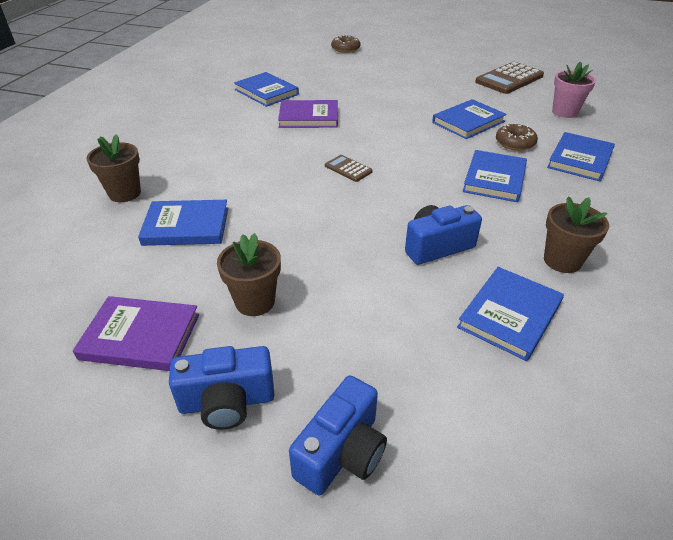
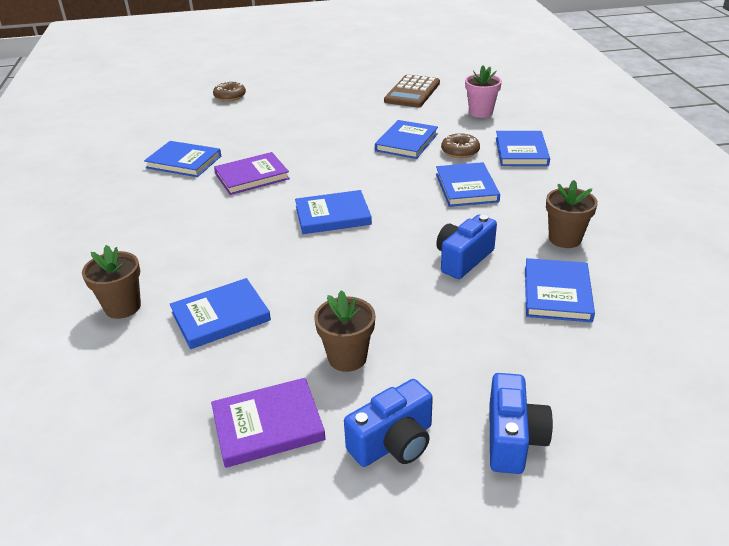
camera: 25 degrees left, 5 degrees down
brown calculator [325,155,372,182] -> blue book [295,190,372,234]

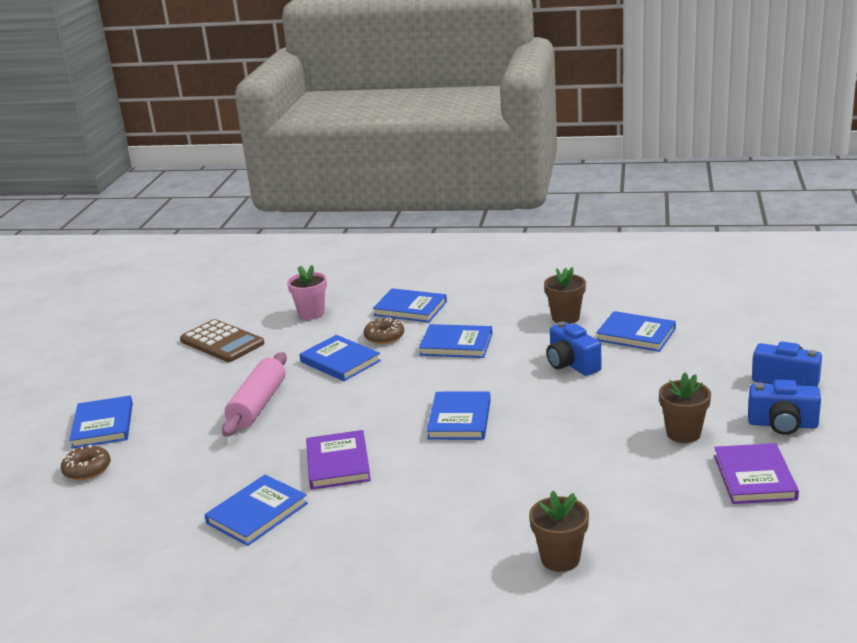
camera: 70 degrees left, 10 degrees down
blue book [170,278,271,349] -> blue book moved to [69,396,133,449]
blue camera [344,379,433,467] -> blue camera turned 120 degrees clockwise [748,380,821,435]
none -> pink rolling pin [222,352,287,437]

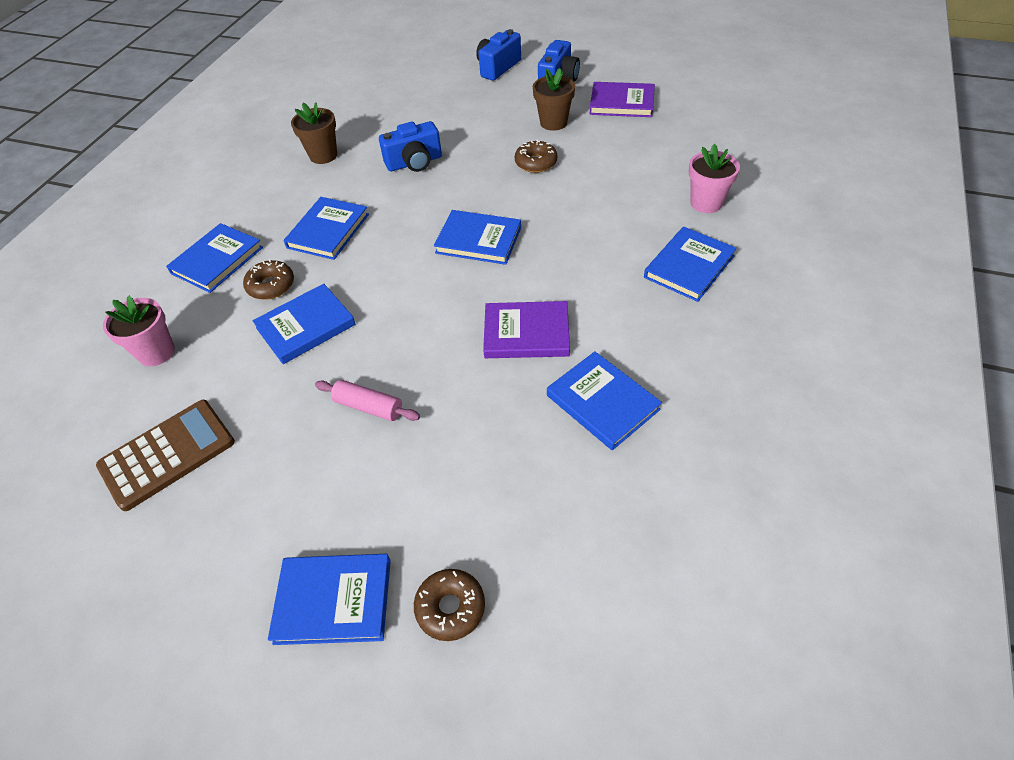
camera: 80 degrees left, 25 degrees up
pink rolling pin [222,352,287,437] -> pink rolling pin [315,380,420,421], size x0.60
brown flower pot [529,491,589,572] -> pink flower pot [689,143,740,213]
blue book [596,311,676,352] -> blue book moved to [644,227,737,302]
none -> brown donut [515,140,557,173]

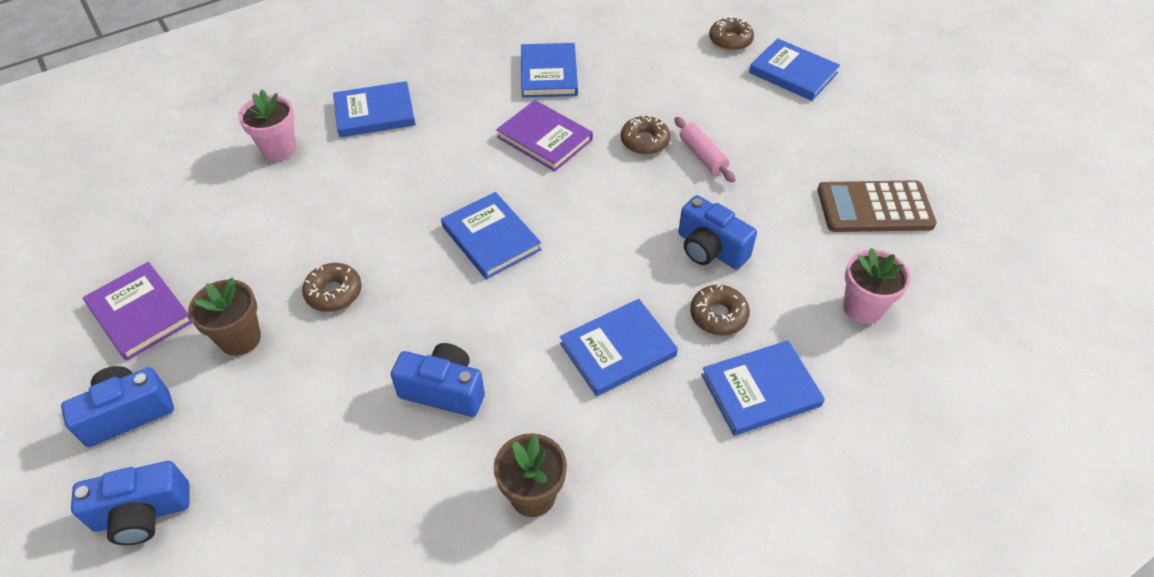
camera: 145 degrees left, 0 degrees up
blue book [253,284,356,364] -> blue camera [678,195,757,269]
none -> brown donut [621,115,670,155]

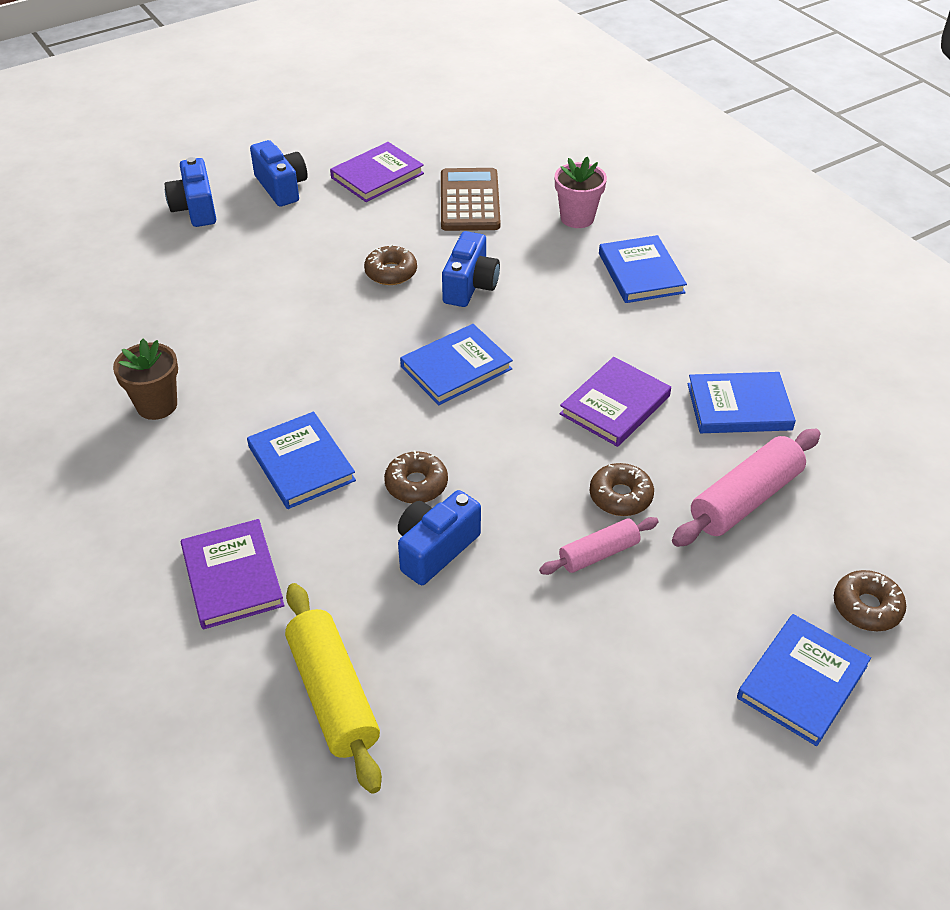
camera: 90 degrees right, 5 degrees down
brown flower pot [188,278,261,356] -> none
blue camera [391,343,485,417] -> blue camera moved to [442,231,500,307]
brown donut [690,284,750,336] -> brown donut moved to [384,450,448,503]
blue book [701,340,825,436] -> purple book [181,519,285,630]
brown calculator [818,180,937,232] -> brown calculator moved to [441,168,501,231]
pink flower pot [843,248,911,324] -> yellow rolling pin [285,583,382,794]
none -> pink rolling pin [672,429,820,547]

